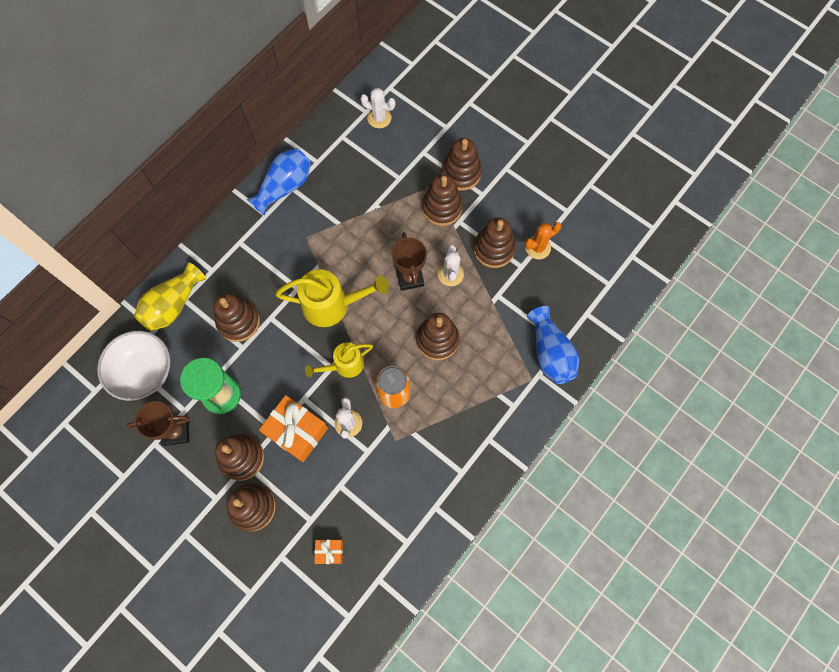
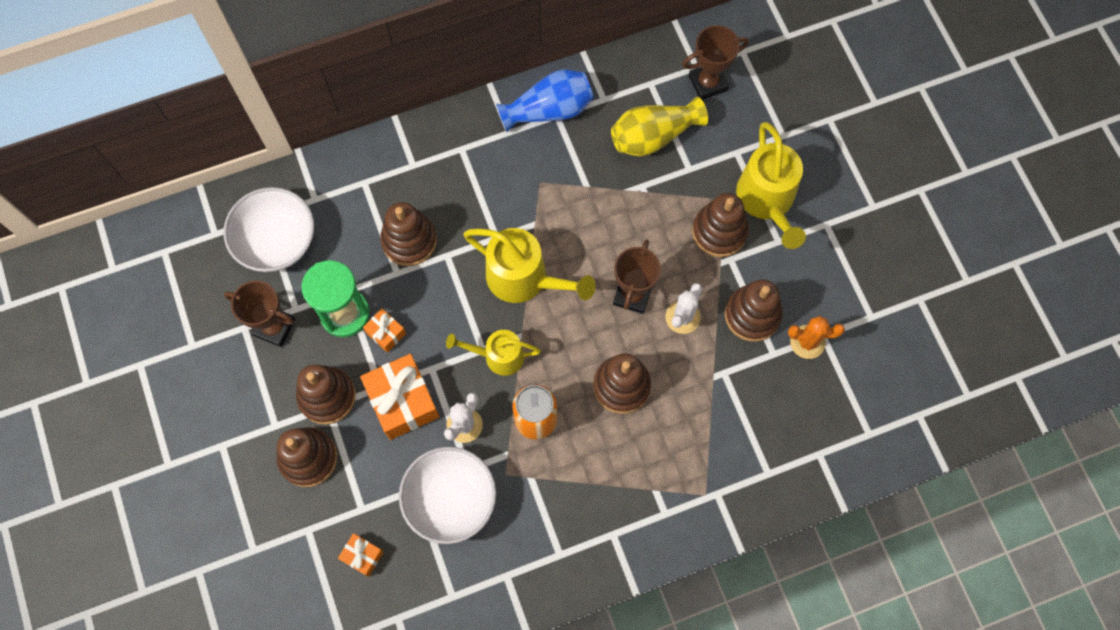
camera: 30 degrees right, 0 degrees up
yellow vase [134,262,206,331] -> yellow vase moved to [611,97,708,157]
white cactus [360,88,396,128] -> brown trophy [682,25,748,100]
brown stacking toy [442,138,482,191] -> yellow watering can [736,122,806,249]
blue vase [527,306,579,384] -> none
none -> orange gift [363,309,406,353]
none -> white bowl [399,447,496,544]

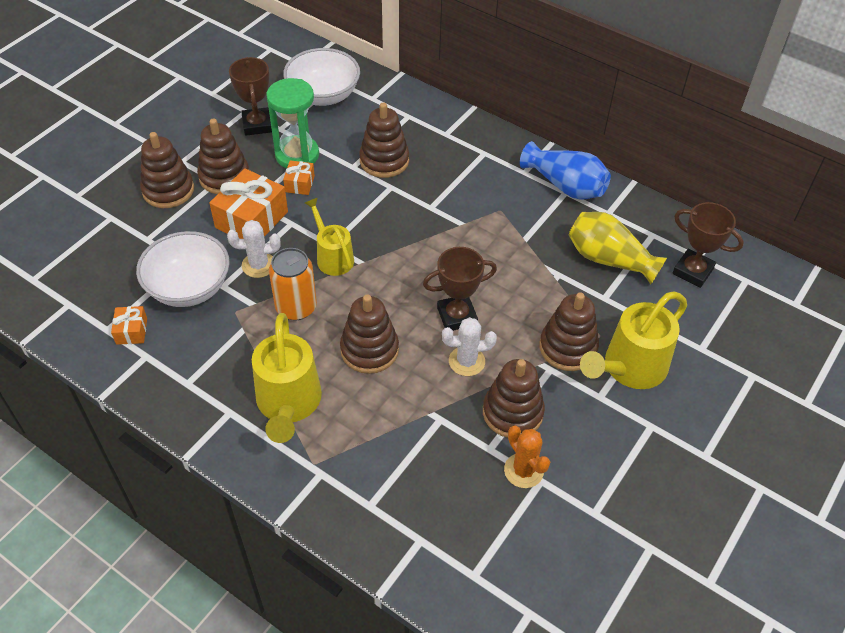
camera: 55 degrees right, 20 degrees down
orange gift [338,533,384,577] -> orange gift moved to [111,306,147,345]
yellow watering can [463,228,596,303] -> yellow watering can moved to [252,313,322,443]

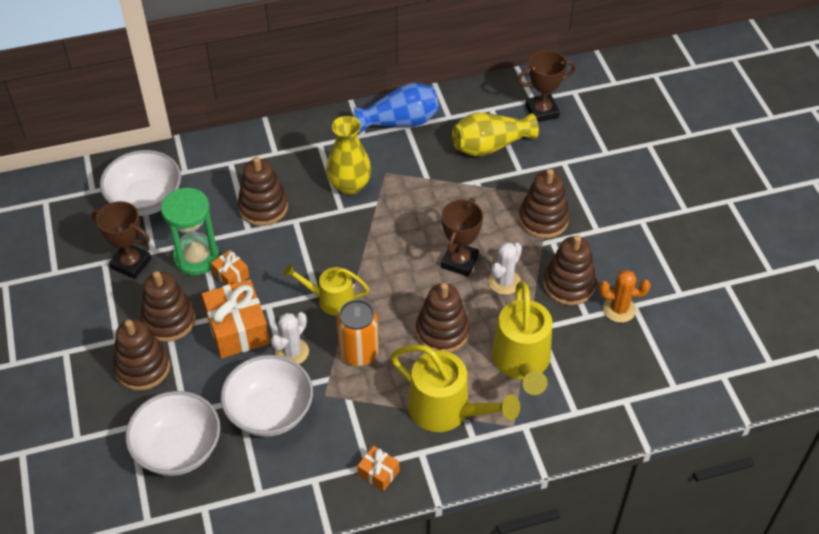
camera: 50 degrees left, 0 degrees up
orange gift [111,306,147,345] -> orange gift moved to [357,446,399,491]
yellow watering can [580,292,687,389] -> yellow watering can moved to [492,281,552,395]
none -> white bowl [126,391,220,476]
none -> yellow vase [326,116,371,195]

